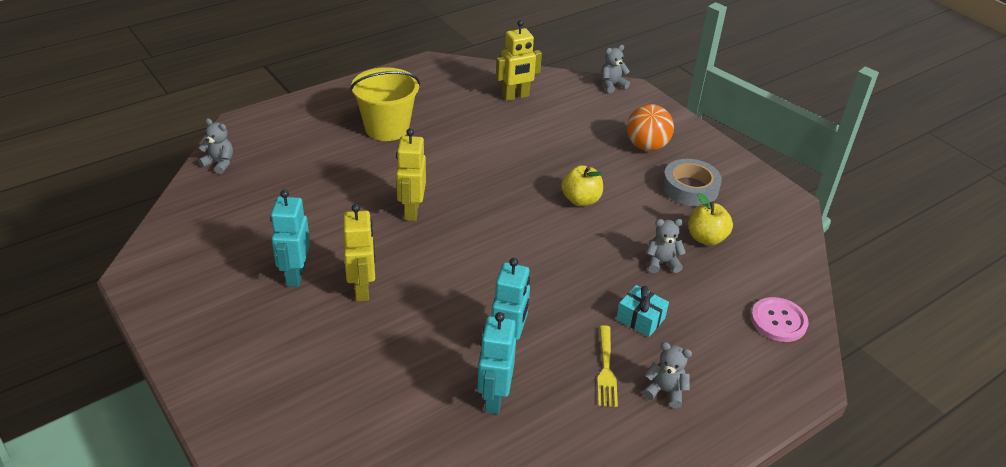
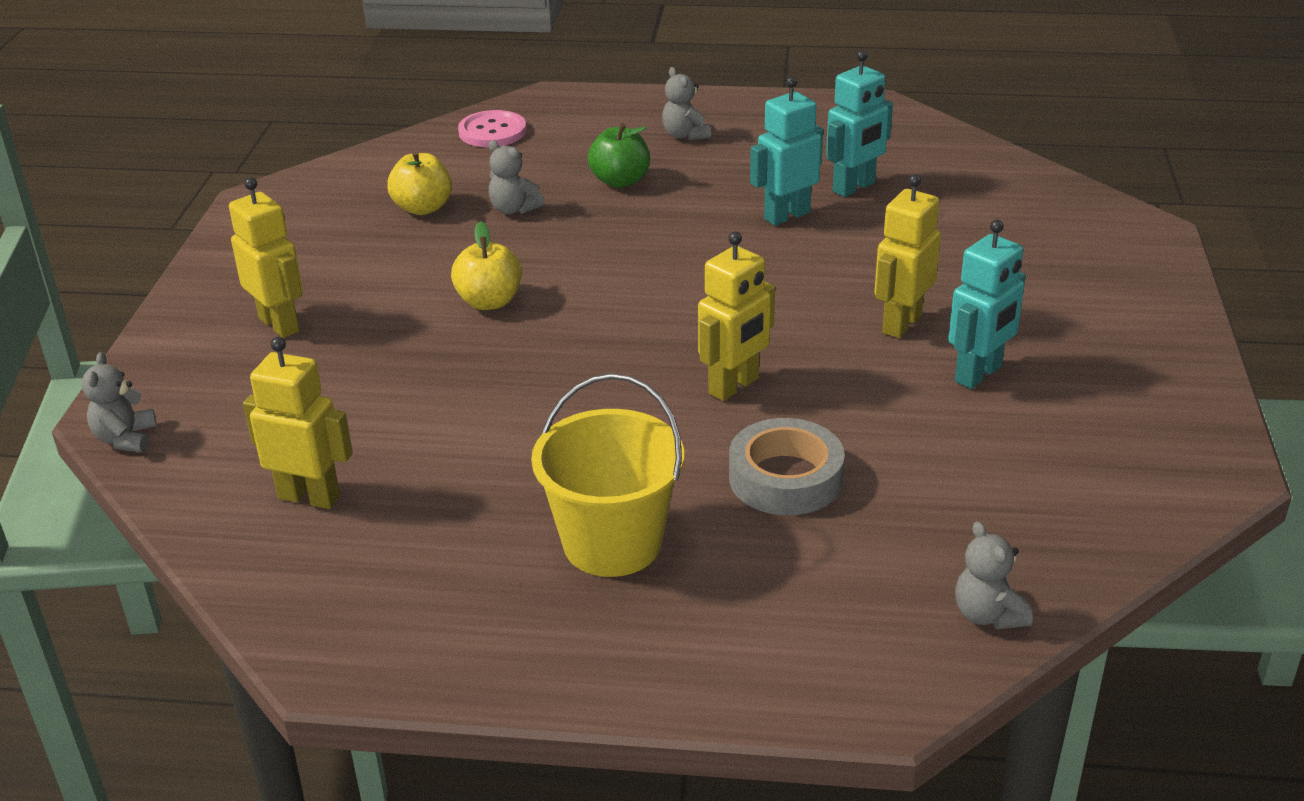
camera: 135 degrees left, 5 degrees down
yellow fork [597,325,618,407] -> none
grey teddy bear [601,45,630,93] -> grey teddy bear turned 75 degrees clockwise [82,352,157,452]
turquoise gift [616,285,669,337] -> green apple [588,123,650,188]
orange ball [627,104,674,151] -> yellow robot [229,177,303,338]
grey tape [662,159,722,206] -> grey tape moved to [729,418,845,515]

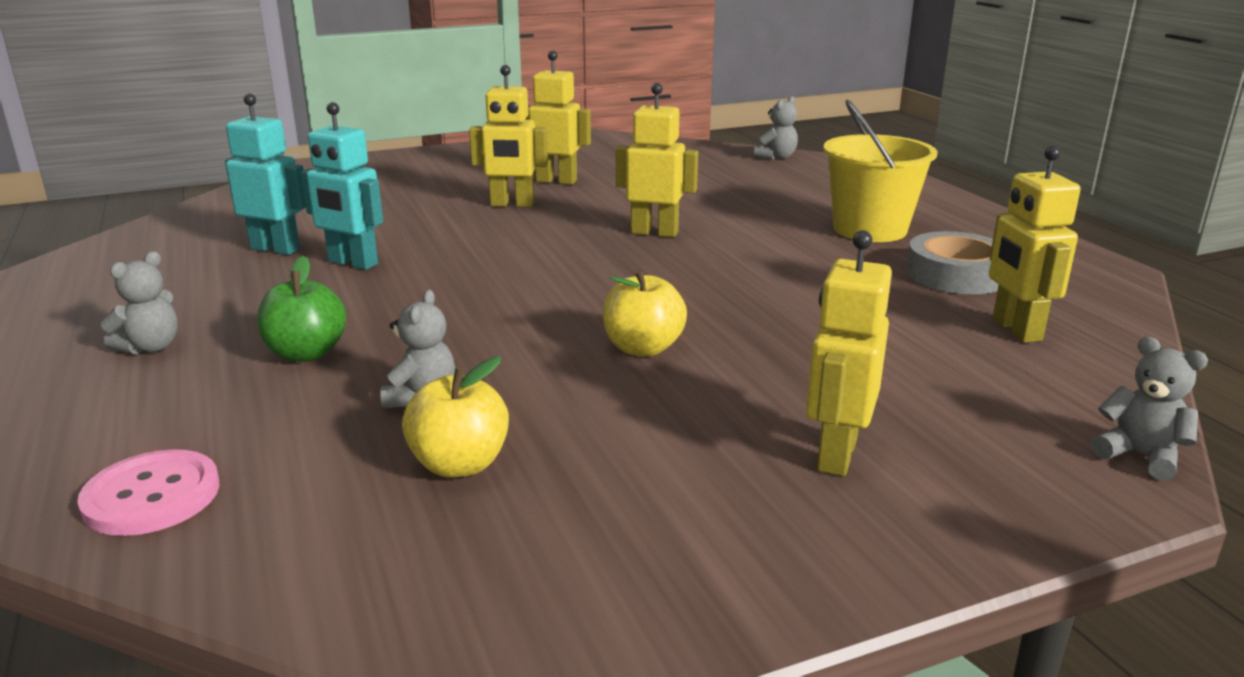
camera: 120 degrees left, 10 degrees down
grey teddy bear [82,352,157,452] -> grey teddy bear turned 105 degrees counterclockwise [1091,337,1208,481]
grey tape [729,418,845,515] -> grey tape moved to [906,231,999,294]
turquoise robot [948,220,1026,389] -> yellow robot [525,51,591,185]

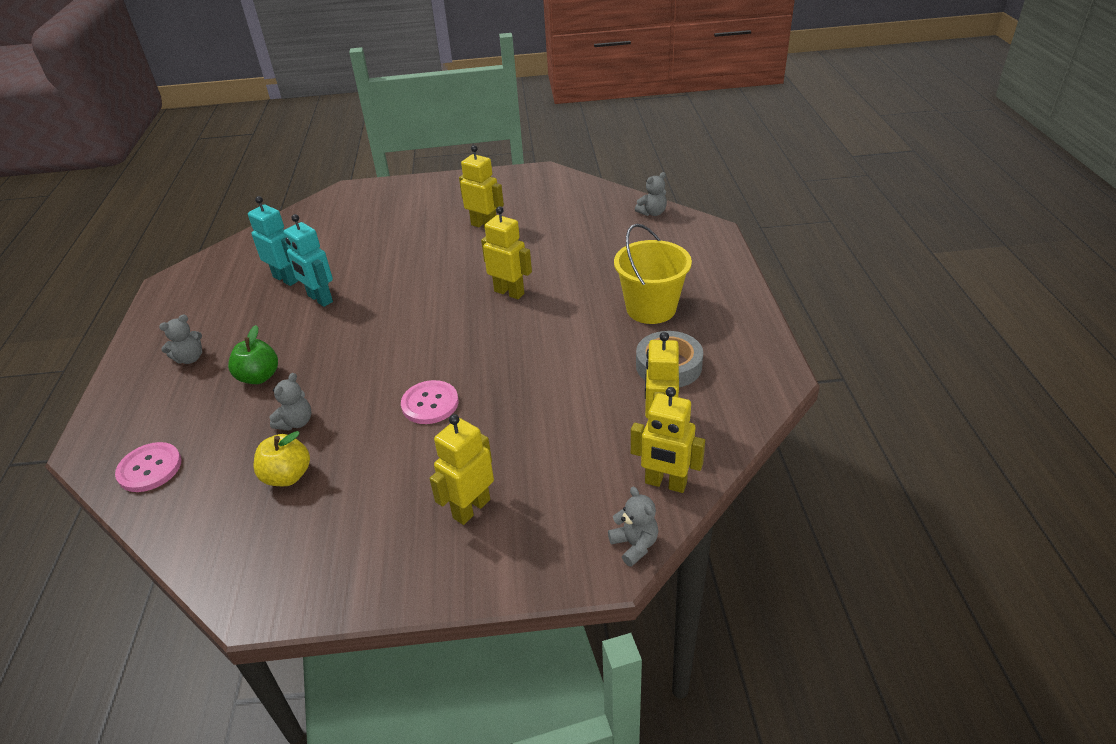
camera: 20 degrees right, 15 degrees up
yellow robot [469,65,548,207] -> yellow robot moved to [631,387,705,493]
yellow apple [603,268,687,357] -> pink button [401,380,459,424]

